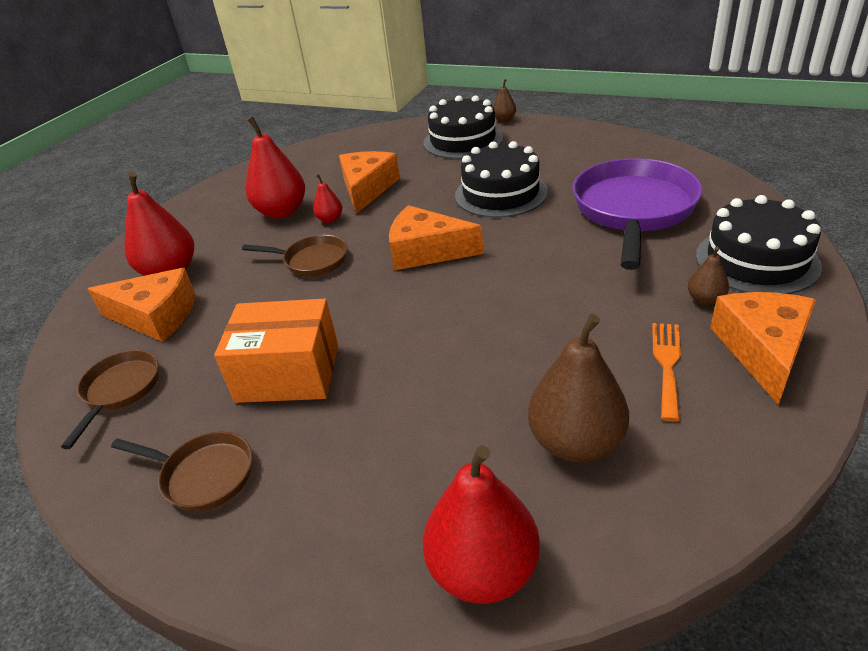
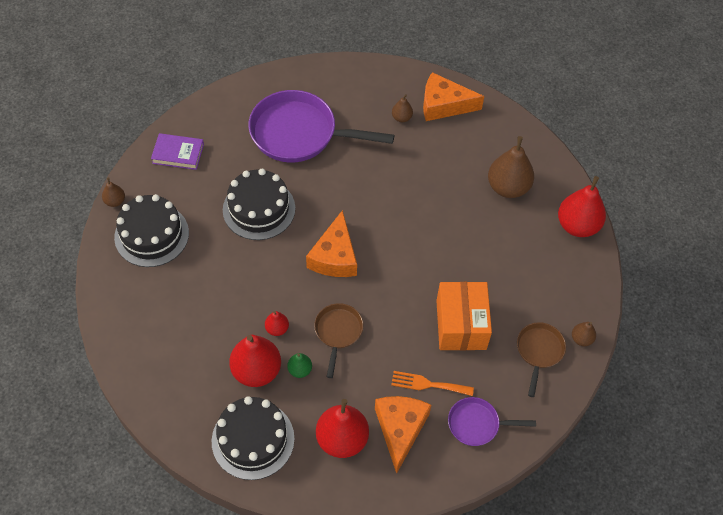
camera: 100 degrees left, 20 degrees up
brown pan [61,350,159,449] -> purple pan [448,397,536,446]
orange cheese [339,151,400,214] -> none
orange fork [652,323,681,422] -> orange fork moved to [391,371,474,396]
black cake [696,195,822,294] -> black cake moved to [212,396,295,480]
none -> purple book [151,133,204,170]
none -> green pear [287,353,312,378]
none -> brown pear [572,322,596,346]

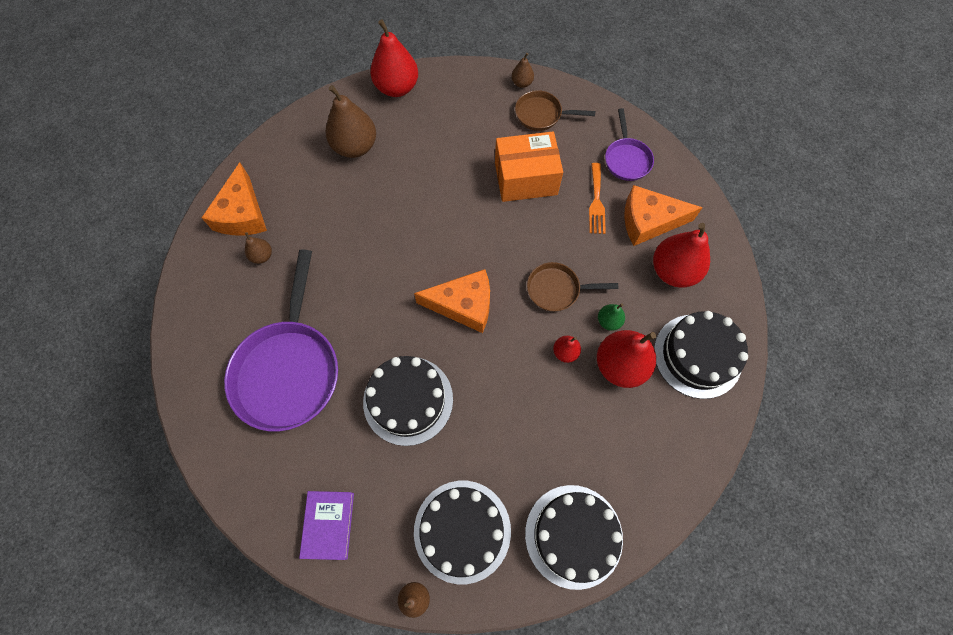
camera: 95 degrees left, 10 degrees up
none -> black cake [525,485,623,590]

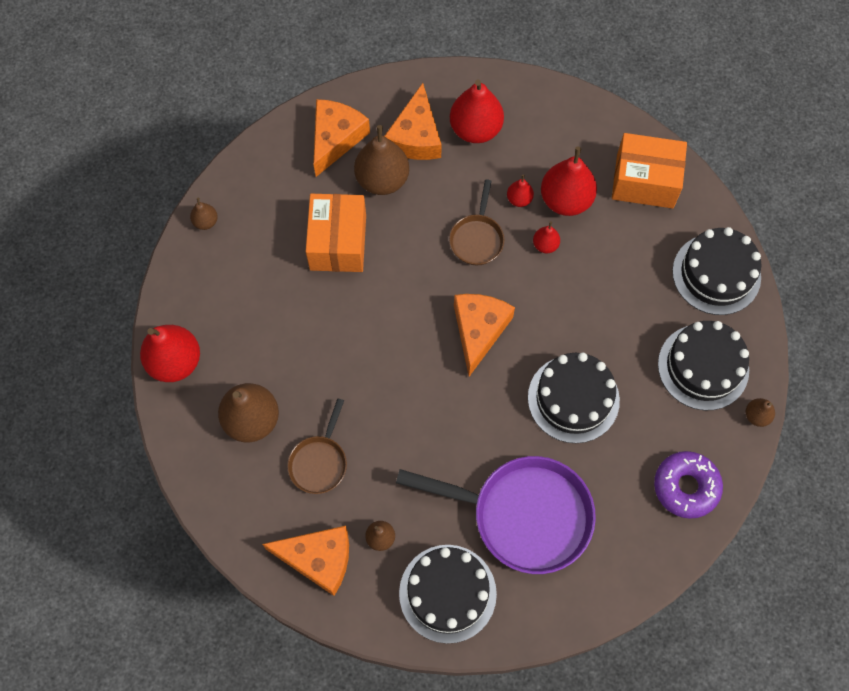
camera: 80 degrees left, 0 degrees up
purple book [299,491,354,560] -> purple donut [654,451,723,519]
brown pan [515,90,595,131] -> brown pan moved to [287,398,347,494]
orange fork [589,163,606,234] -> brown pear [354,125,409,195]
green pear [598,303,625,331] -> red pear [507,174,534,207]
purple pan [605,108,654,181] -> orange cheese [313,99,370,177]
black cake [654,311,748,399] -> black cake moved to [399,545,497,644]
none -> orange box [612,133,687,209]

